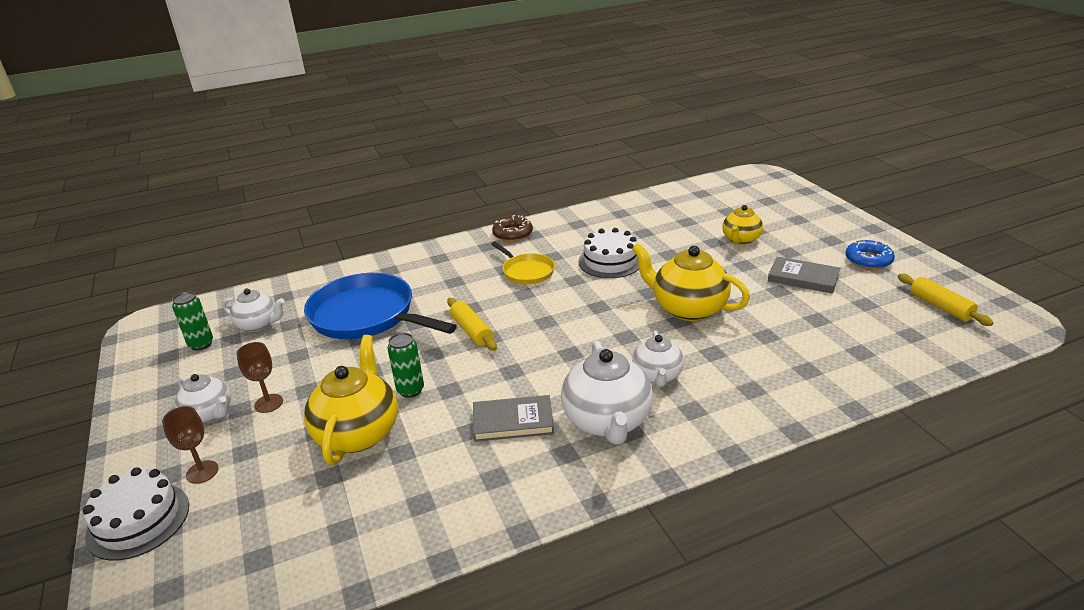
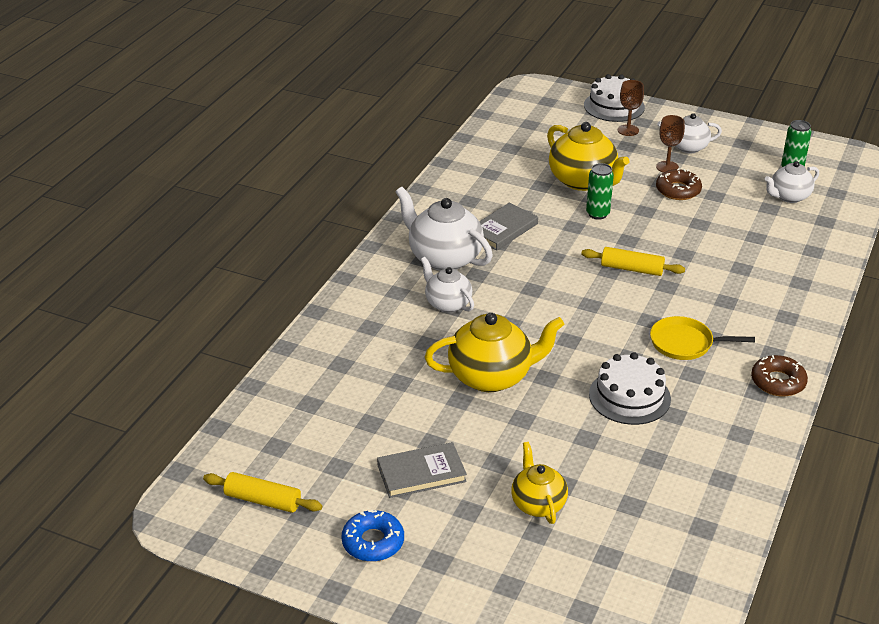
camera: 135 degrees right, 5 degrees up
blue pan [304,273,457,339] -> none
none -> brown donut [656,168,702,200]

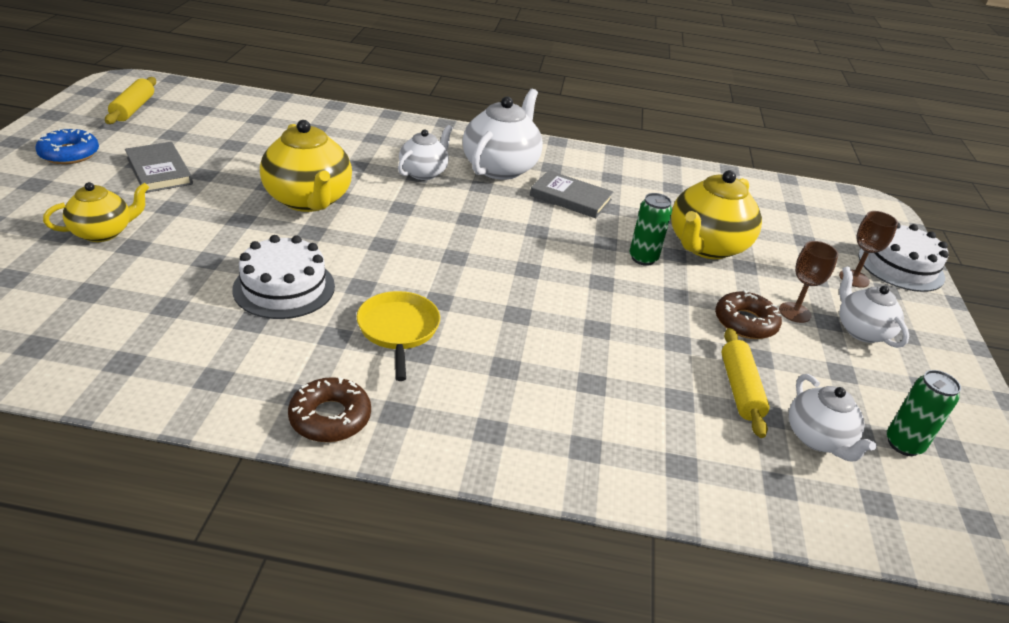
camera: 70 degrees right, 0 degrees up
yellow rolling pin [581,247,685,276] -> yellow rolling pin moved to [721,328,770,438]
white teapot [765,161,819,203] -> white teapot turned 150 degrees counterclockwise [789,374,876,462]

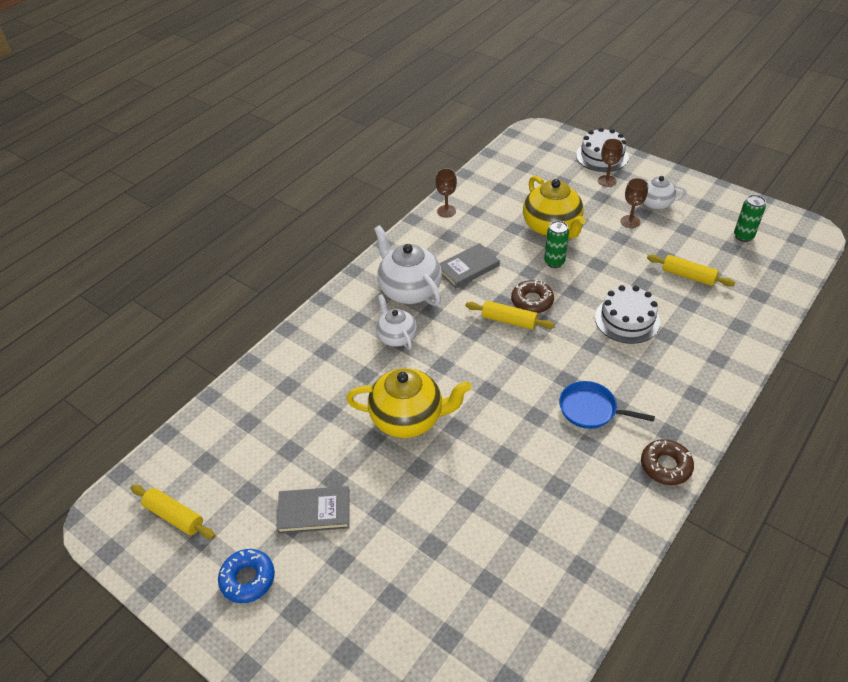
camera: 55 degrees left, 10 degrees up
yellow teapot [43,182,149,242] -> none
white cake [232,235,335,319] -> white cake moved to [595,285,660,344]
yellow pan [357,291,440,381] -> blue pan [559,381,655,429]
brown donut [715,290,782,339] -> brown donut moved to [511,280,554,313]
white teapot [789,374,876,462] -> none
none -> brown goblet [435,168,457,218]
none -> yellow rolling pin [465,301,555,330]

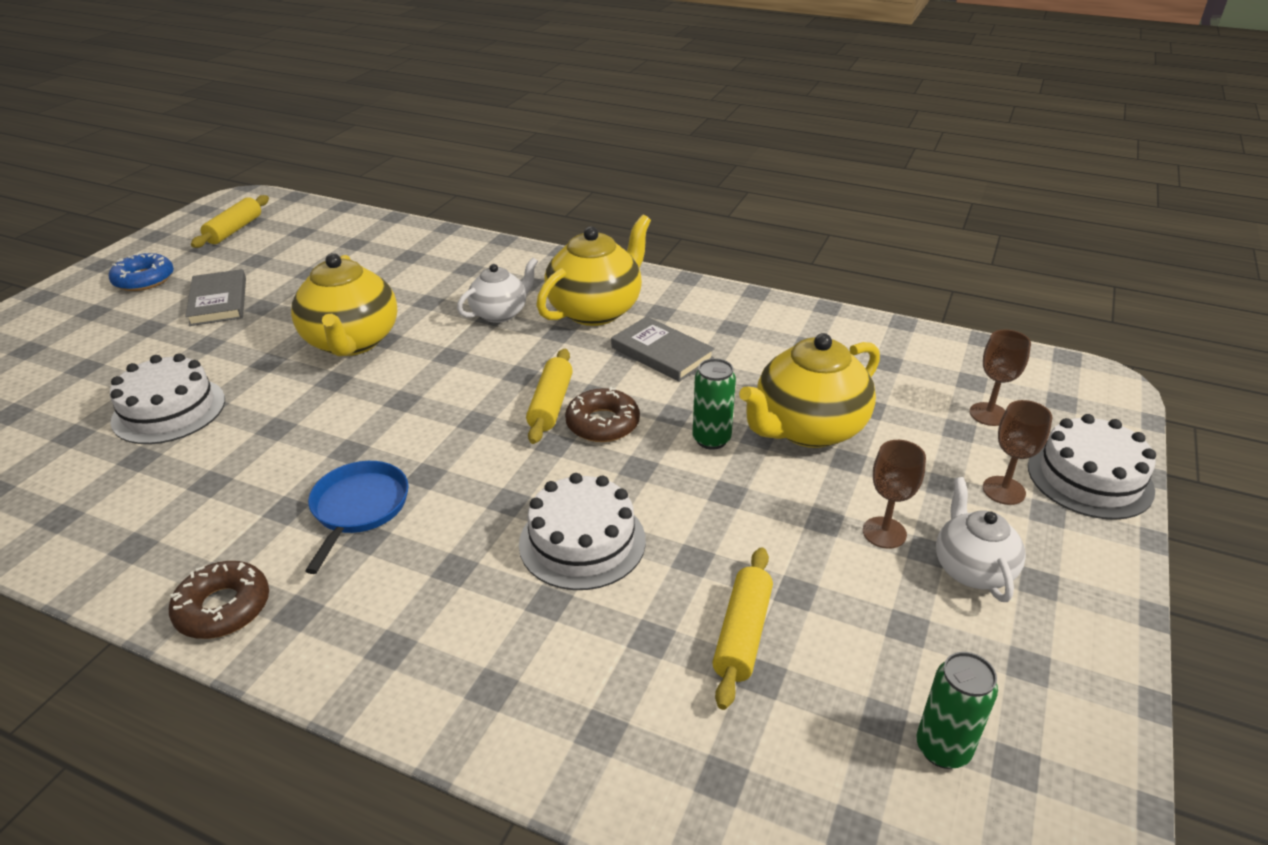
camera: 75 degrees right, 10 degrees down
white teapot [374,225,442,306] -> yellow teapot [537,215,651,326]
brown goblet [435,168,457,218] -> brown goblet moved to [970,329,1031,426]
none -> white cake [110,353,225,444]

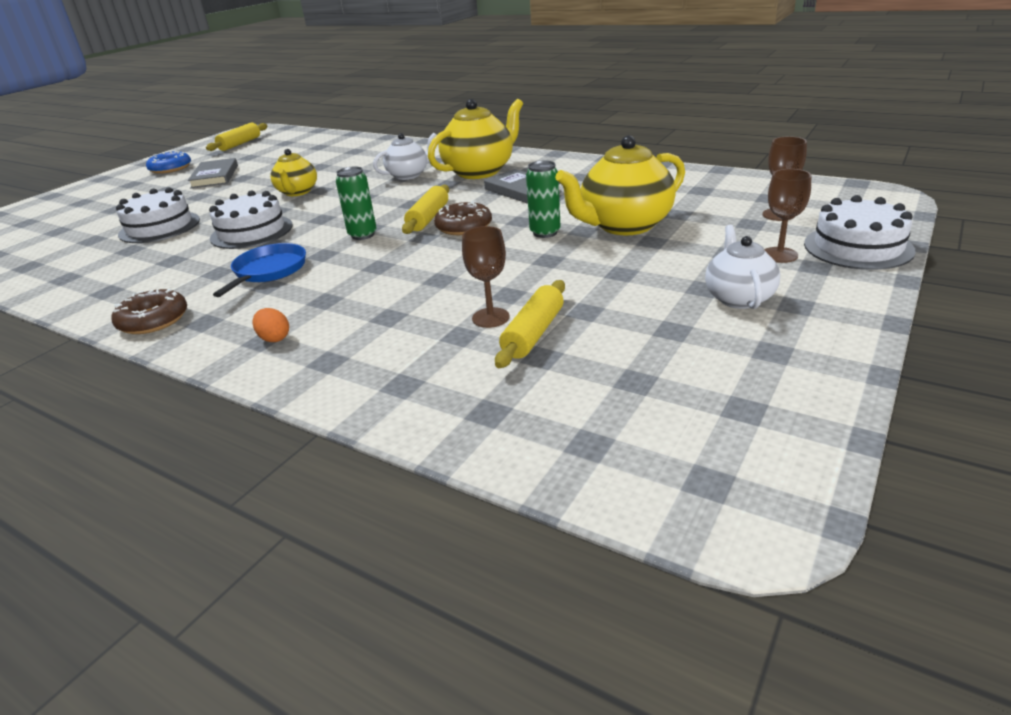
camera: 10 degrees right, 5 degrees down
yellow teapot [291,253,397,356] -> yellow teapot [270,149,317,196], size x0.60
white cake [519,473,646,590] -> white cake moved to [209,190,293,249]
brown goblet [863,440,926,549] -> brown goblet moved to [462,226,510,328]
green can [916,652,998,769] -> green can moved to [336,166,377,240]
none -> orange egg [253,308,289,342]

